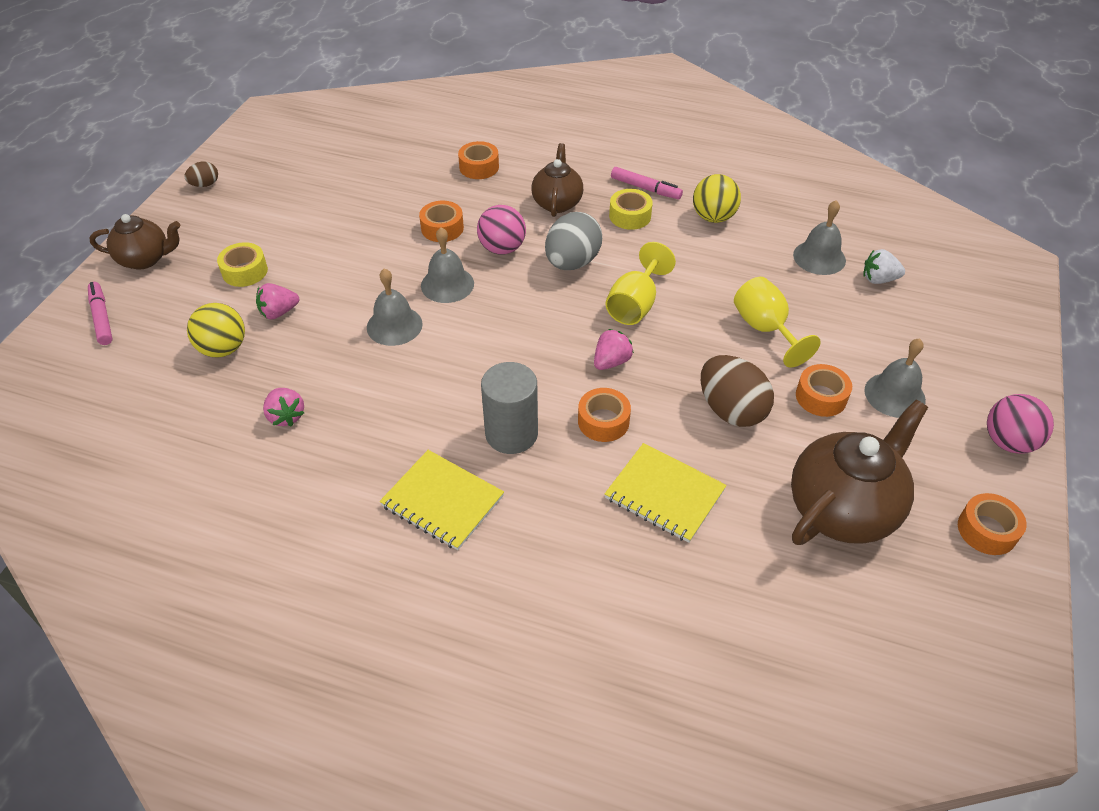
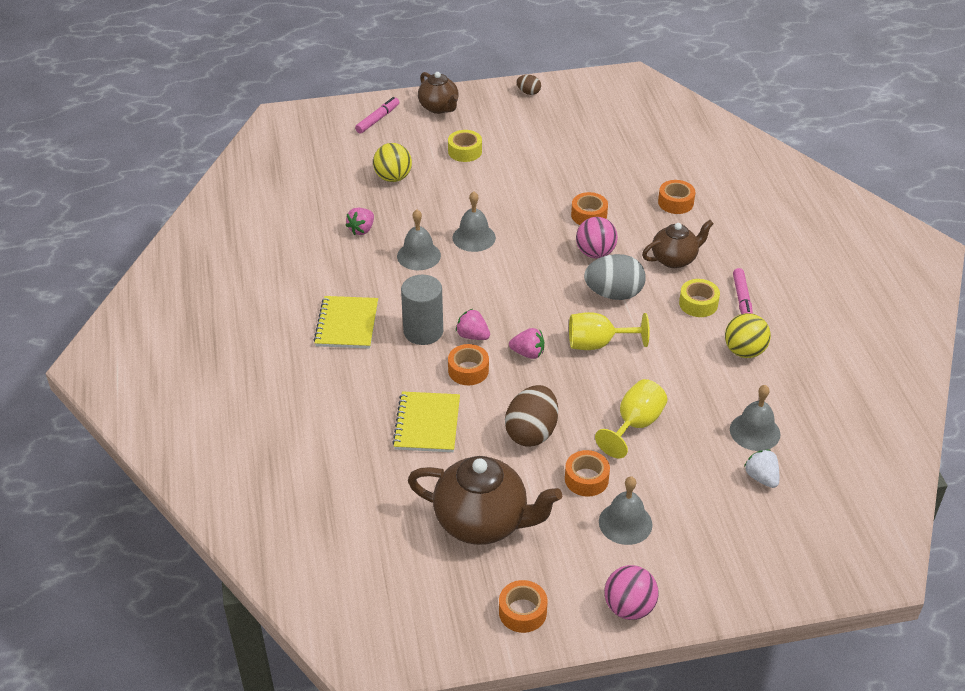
camera: 60 degrees right, 5 degrees down
pink strawberry [256,283,299,319] -> pink strawberry moved to [456,309,490,340]
grey bell [421,227,474,303] -> grey bell moved to [397,209,441,270]

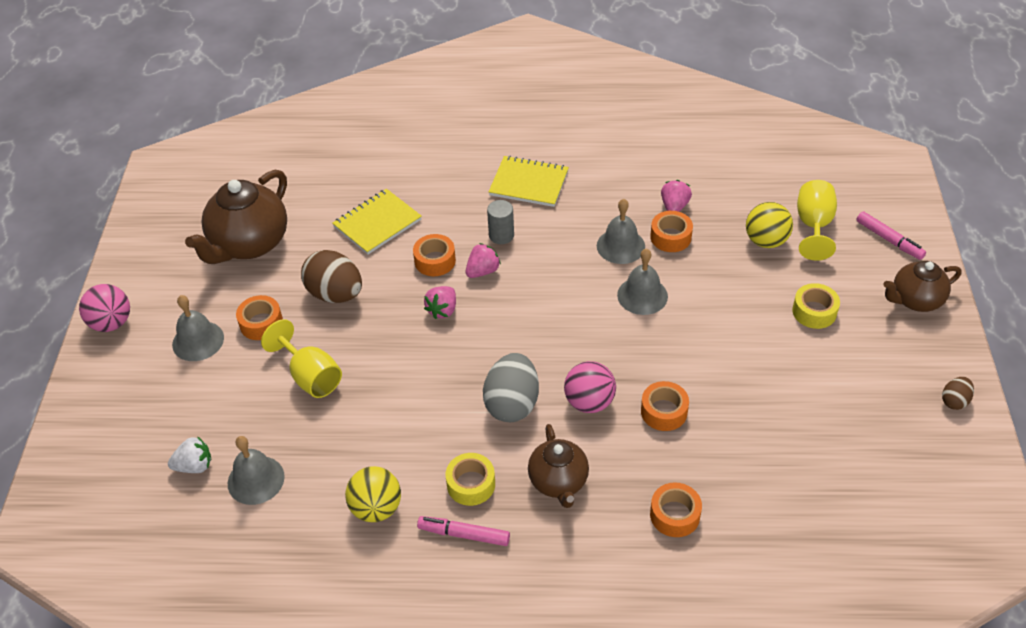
camera: 105 degrees right, 5 degrees up
pink strawberry [346,208,374,235] -> pink strawberry turned 60 degrees clockwise [661,180,692,212]
yellow notebook [392,391,460,452] -> yellow notebook turned 60 degrees counterclockwise [332,189,422,254]
grey cylinder [401,275,443,345] -> grey cylinder [487,200,514,244], size x0.62
orange tape [499,580,547,633] -> orange tape moved to [650,211,693,252]
yellow goblet [569,312,650,350] -> yellow goblet moved to [797,180,837,261]

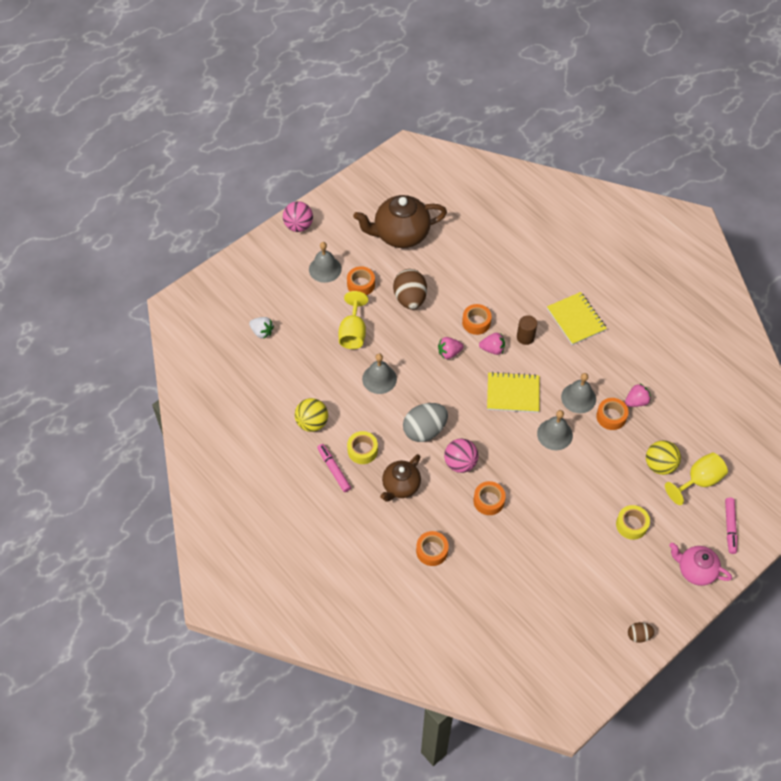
camera: 45 degrees right, 10 degrees up
grey bell [228,436,285,505] -> grey bell moved to [362,353,397,394]
yellow notebook [332,189,422,254] -> yellow notebook moved to [487,372,539,413]
grey cylinder [487,200,514,244] -> brown cylinder [517,315,537,345]
brown teapot [883,261,961,312] -> pink teapot [669,542,732,586]

